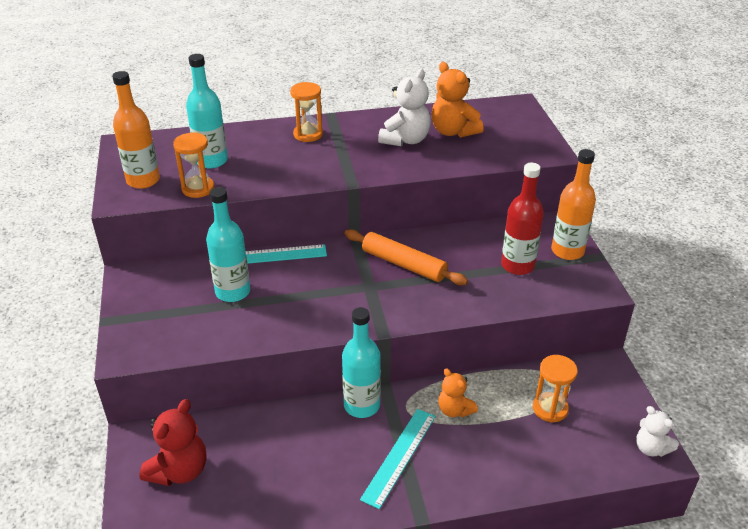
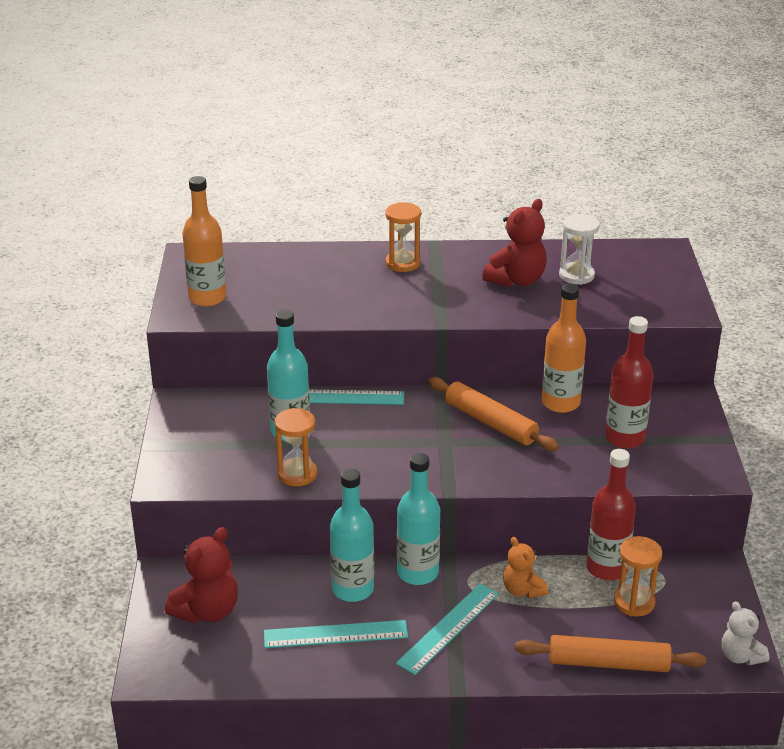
camera: 10 degrees right, 5 degrees down
orange hourglass [173,132,214,198] -> orange hourglass moved to [275,408,317,486]
turquoise bottle [186,54,228,169] -> turquoise bottle moved to [330,469,374,602]
white teddy bear [378,69,431,146] -> red teddy bear [482,199,547,287]
orange teddy bear [432,62,484,138] -> white hourglass [559,214,600,285]
orange bottle [551,149,596,260] -> orange bottle moved to [542,283,586,413]
none -> turquoise ruler [264,620,408,648]
none -> orange rolling pin [515,635,706,672]
none -> red bottle [586,449,636,580]

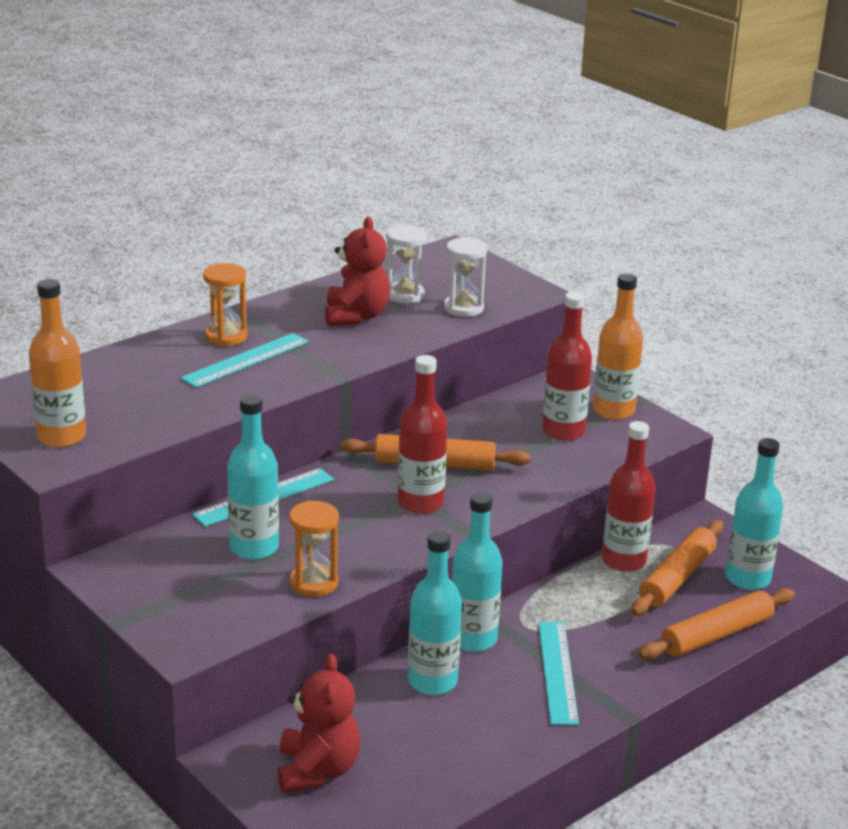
camera: 40 degrees left, 5 degrees down
turquoise ruler [264,620,408,648] -> turquoise ruler moved to [180,333,309,388]
orange teddy bear [503,537,548,598] -> none
orange bottle [542,283,586,413] -> orange bottle moved to [593,273,643,420]
orange hourglass [614,536,662,617] -> orange rolling pin [631,520,723,616]
white teddy bear [722,601,769,665] -> none
none -> red bottle [397,355,448,514]
none -> white hourglass [444,237,487,317]
none -> turquoise bottle [726,438,783,590]

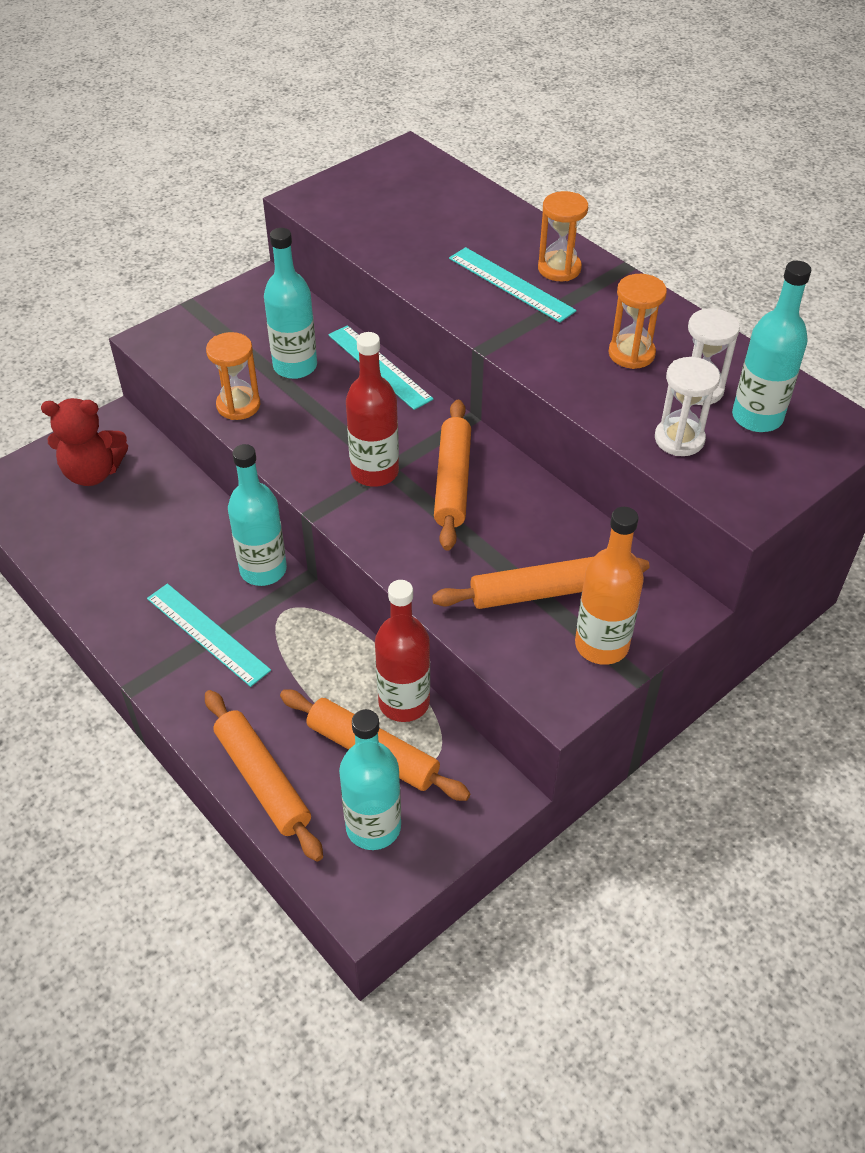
camera: 90 degrees right, 20 degrees up
orange bottle [29,279,86,447] -> none
red teddy bear [325,217,390,326] -> orange hourglass [609,274,667,369]
turquoise bottle [408,531,462,695] -> turquoise bottle moved to [732,261,811,432]
turquoise ruler [538,622,579,725] -> turquoise ruler turned 45 degrees clockwise [147,584,271,687]
red bottle [542,292,592,441] -> orange rolling pin [432,557,650,609]

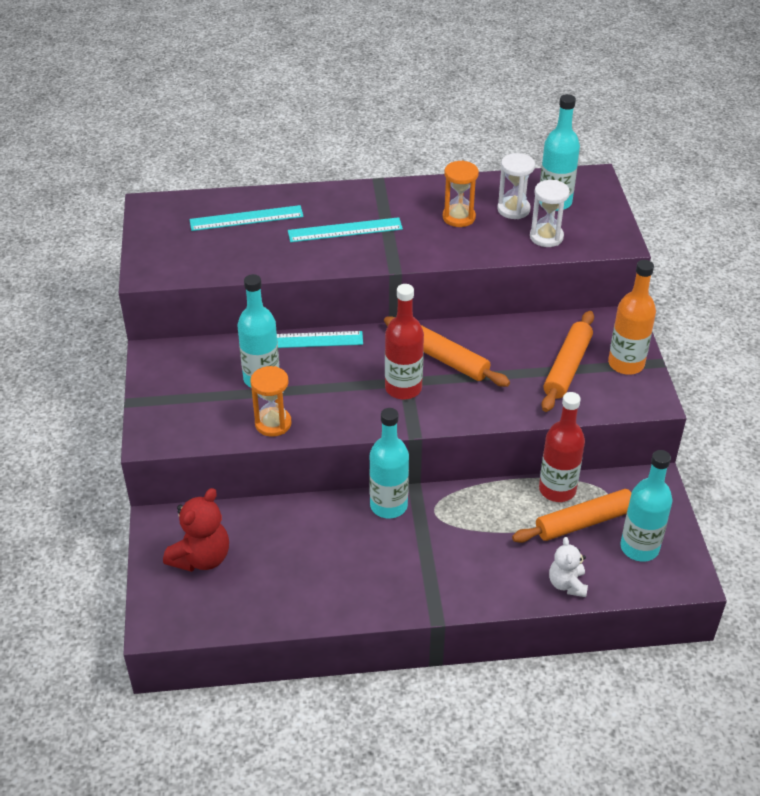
camera: 55 degrees left, 5 degrees down
turquoise ruler [147,584,271,687] -> turquoise ruler moved to [189,205,304,231]
orange rolling pin [205,690,323,862] -> white teddy bear [549,537,588,597]
orange hourglass [538,191,588,281] -> none

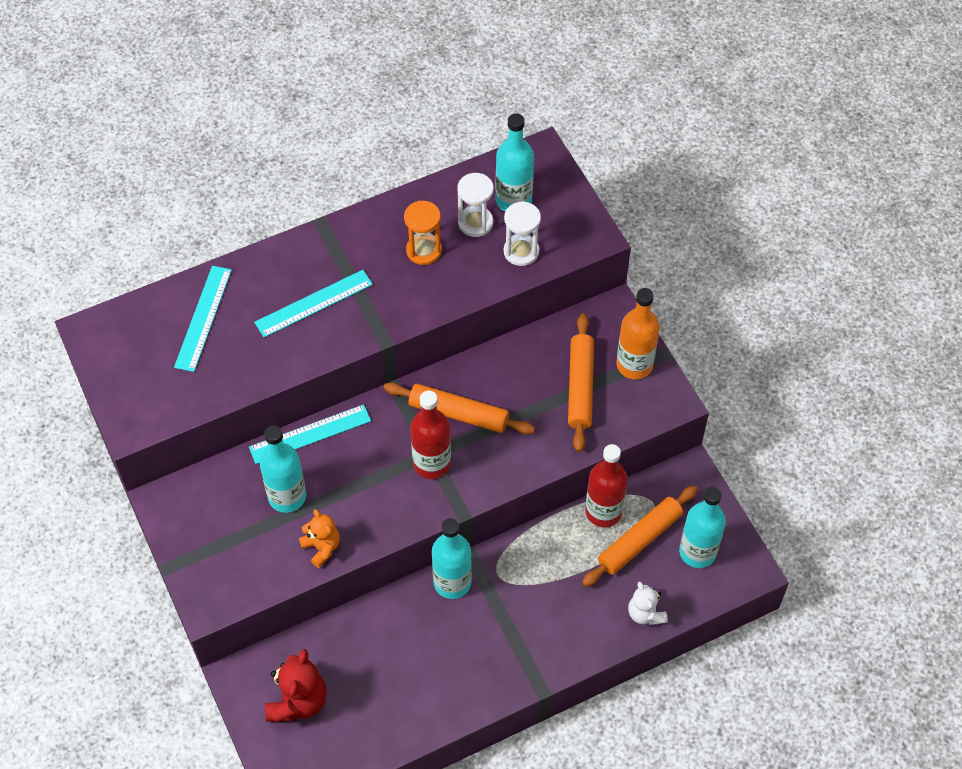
camera: 20 degrees left, 15 degrees up
turquoise ruler [189,205,304,231] -> turquoise ruler turned 45 degrees counterclockwise [174,266,232,372]
orange hourglass [250,366,292,437] -> orange teddy bear [299,509,340,568]

